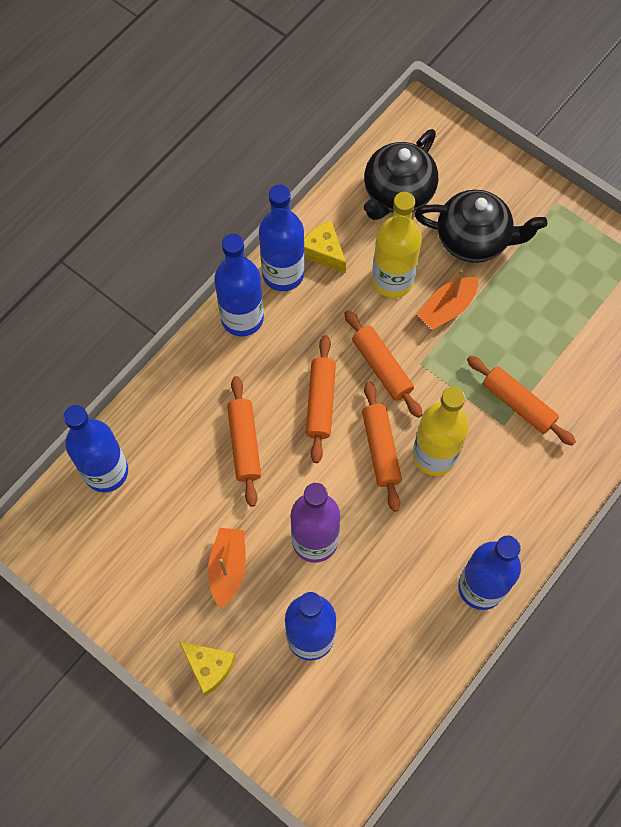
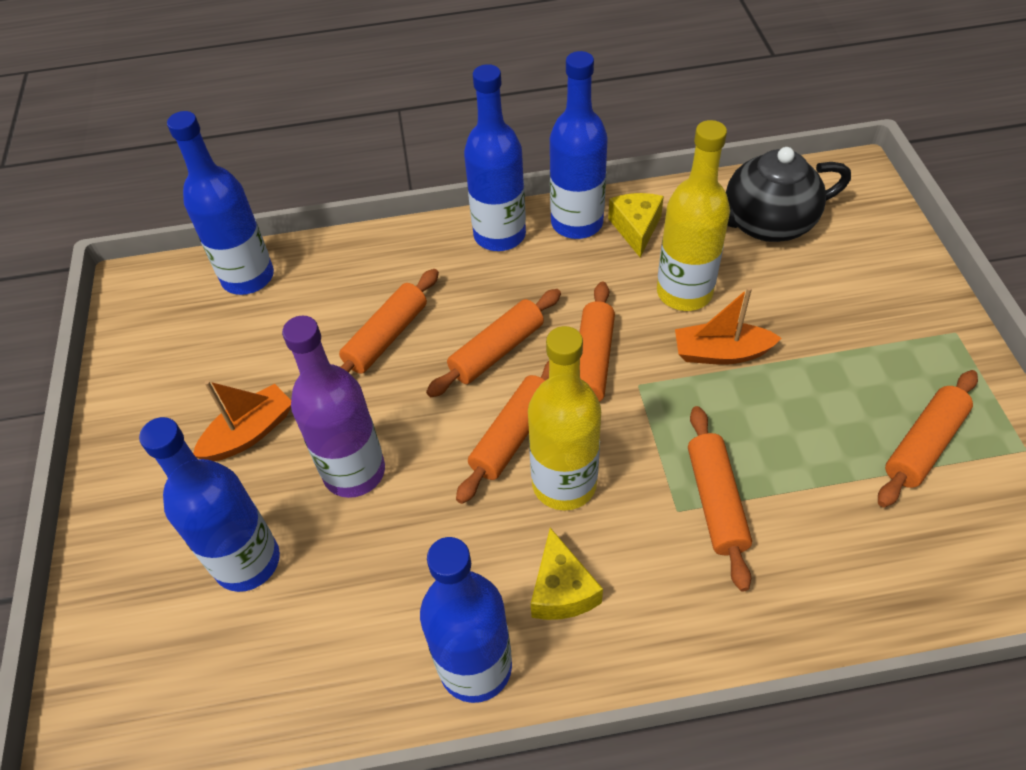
camera: 45 degrees right, 15 degrees down
yellow cheese [179,641,236,696] -> yellow cheese moved to [531,528,603,620]
black teapot [414,190,547,263] -> none
none -> orange rolling pin [878,370,978,507]

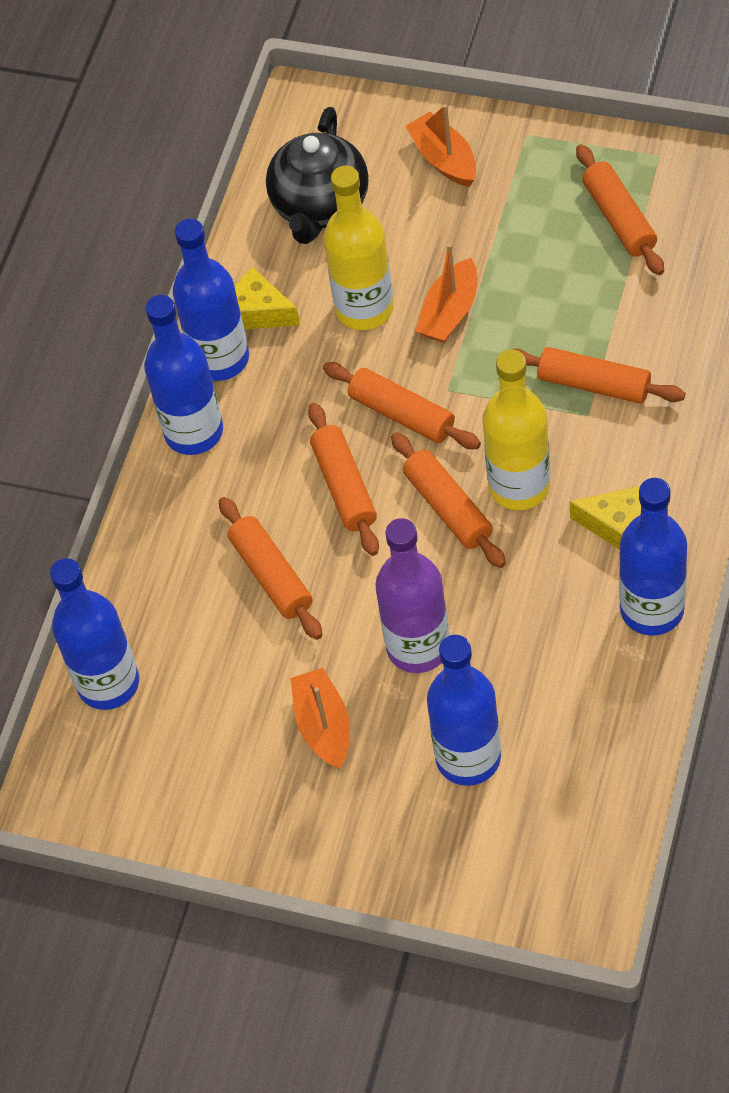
camera: 60 degrees left, 5 degrees up
none -> orange boat [405,104,476,187]

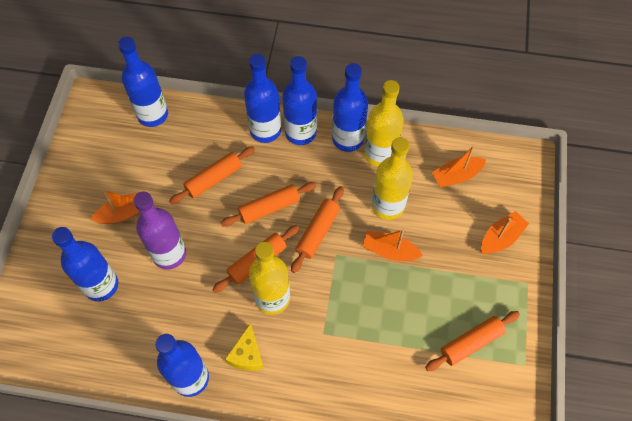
camera: 75 degrees right, 5 degrees up
yellow cheese [235,267,300,329] -> yellow bottle [364,80,403,167]
black teapot [266,107,369,244] -> orange boat [432,146,486,188]
orange rolling pin [513,347,685,404] -> none
none -> blue bottle [244,54,281,143]

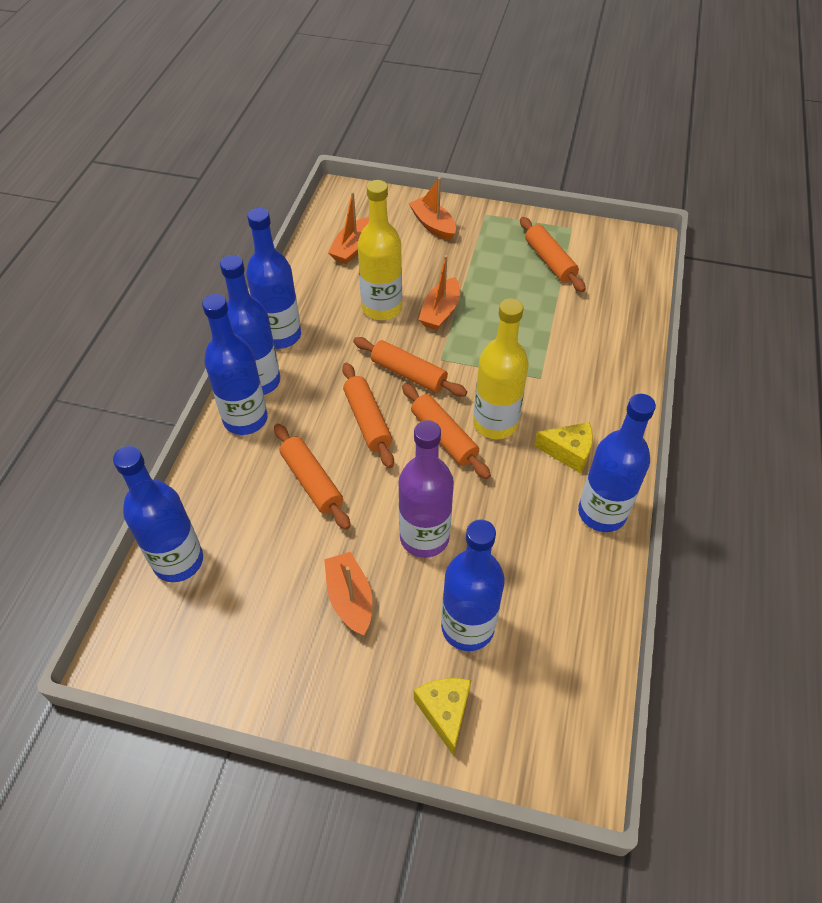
camera: 85 degrees left, 10 degrees down
yellow bottle [364,80,403,167] -> none
orange boat [432,146,486,188] -> orange boat turned 45 degrees clockwise [328,192,369,265]
none -> yellow cheese [414,678,471,756]

